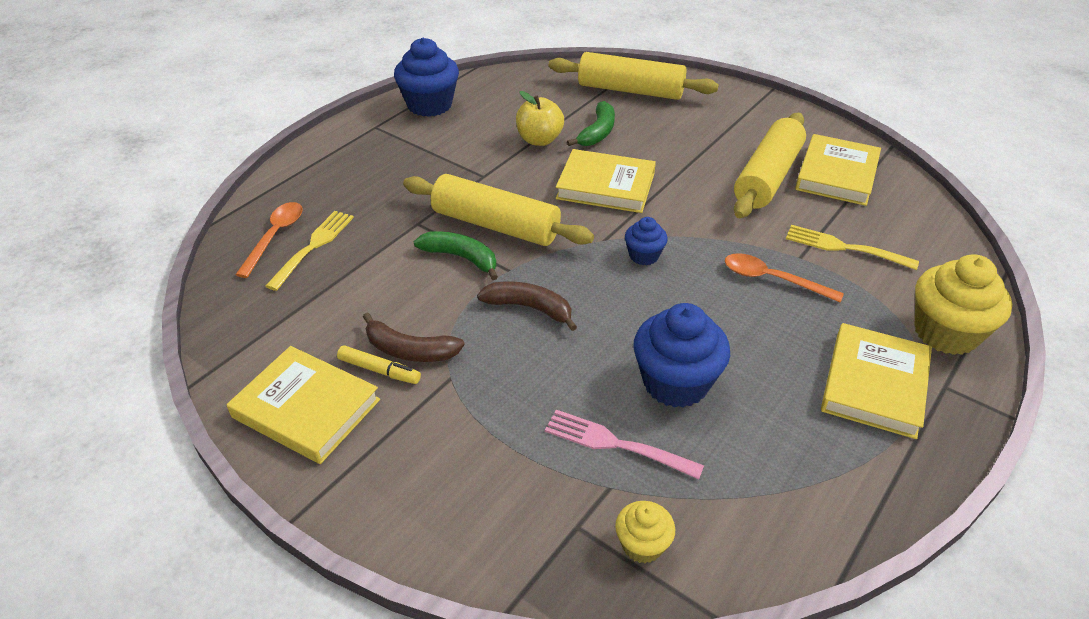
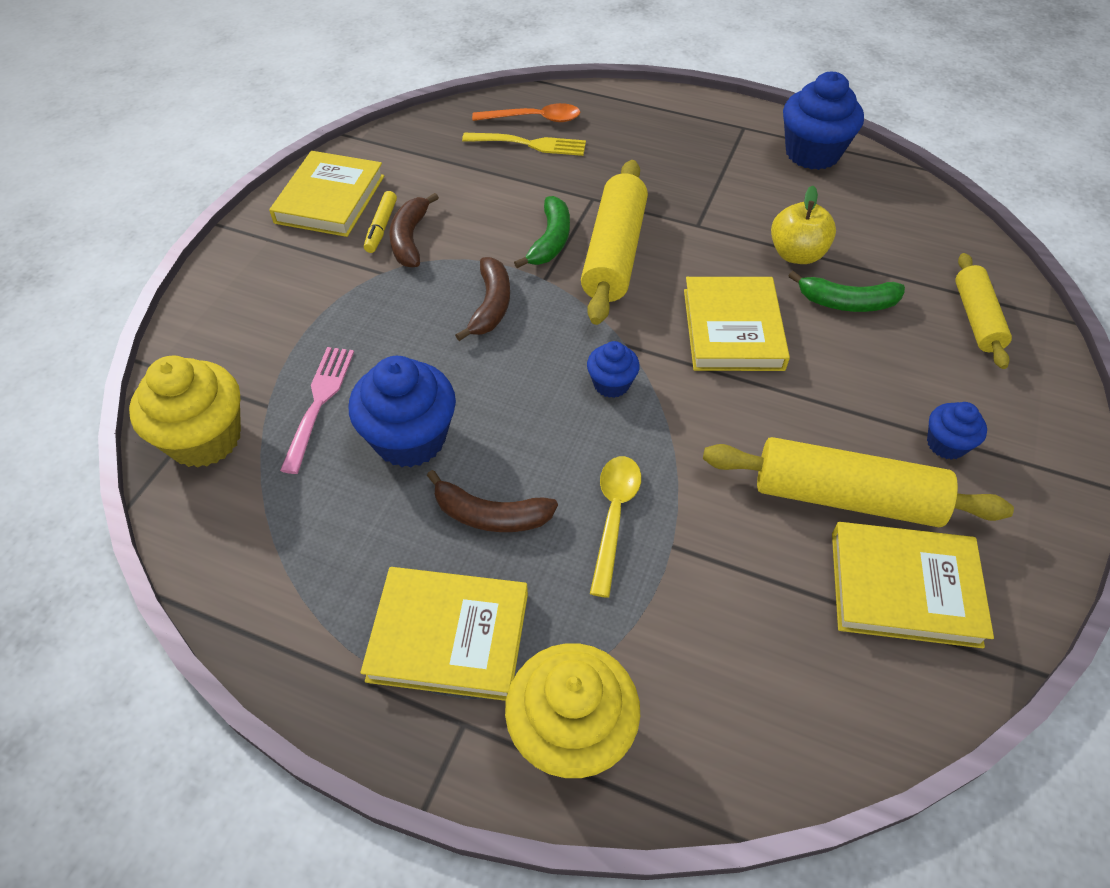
camera: 75 degrees right, 10 degrees up
yellow rolling pin [549,52,719,100] -> yellow rolling pin [955,253,1012,369], size x0.61
yellow cupcake [615,501,675,563] -> yellow cupcake [129,356,241,468], size x1.88
orange spoon [725,253,844,303] -> yellow spoon [590,456,641,598]
yellow fork [786,225,919,270] -> none
none -> brown banana [427,470,558,532]
none -> blue cupcake [927,402,987,460]

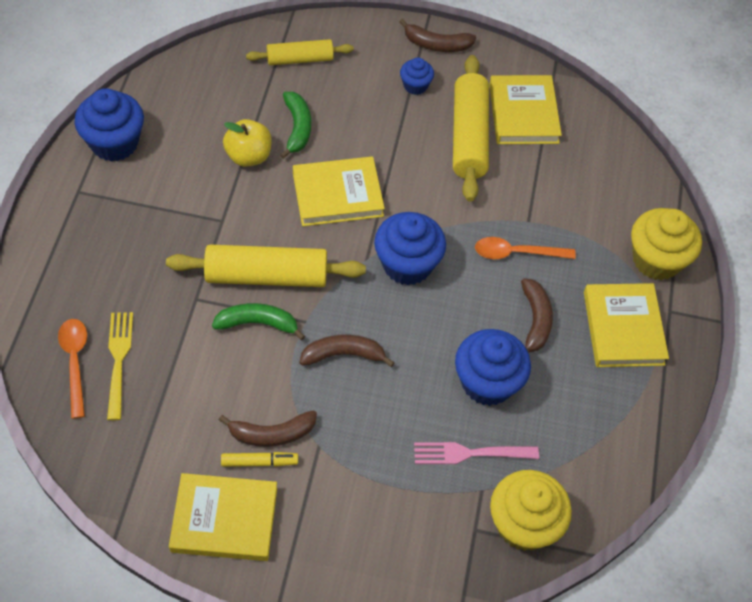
camera: 105 degrees left, 5 degrees up
blue cupcake [587,341,640,398] -> blue cupcake [374,212,446,285], size x1.88
yellow spoon [590,456,641,598] -> orange spoon [475,237,576,259]
none -> brown banana [399,19,476,52]

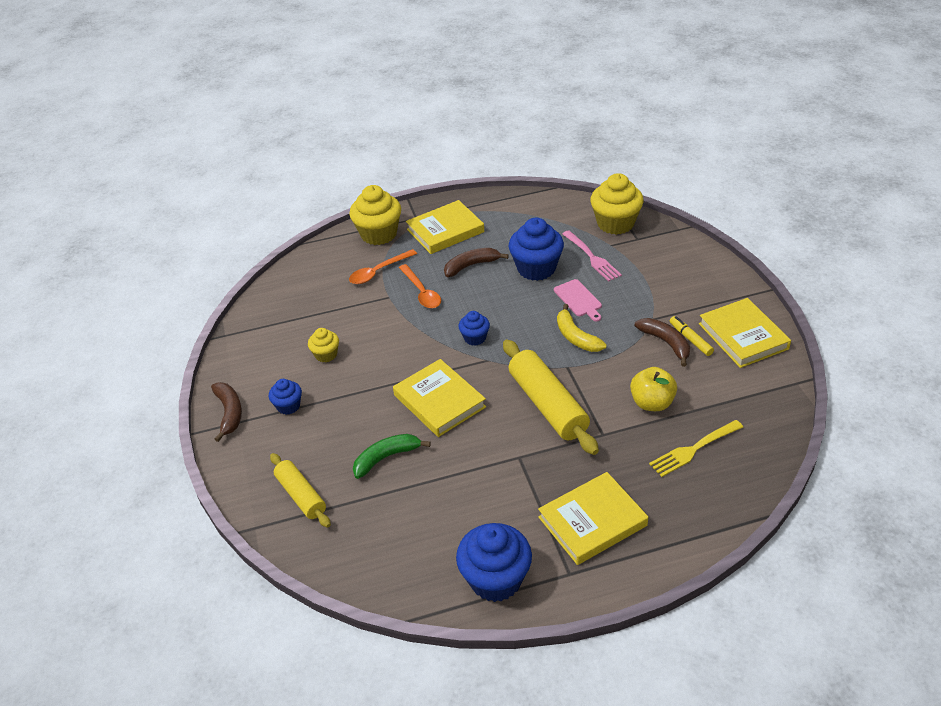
camera: 110 degrees left, 15 degrees down
orange spoon [58,319,87,419] -> orange spoon moved to [349,249,417,284]
green banana [212,303,305,340] -> none
yellow apple [223,119,272,167] -> yellow apple moved to [630,367,677,411]
brown banana [300,335,395,367] -> yellow banana [557,304,607,352]
blue cupcake [374,212,446,285] -> blue cupcake [458,311,490,346], size x0.53
yellow rolling pin [453,55,489,202] -> yellow cupcake [308,328,339,362]
yellow book [489,75,562,144] -> yellow book moved to [538,472,648,565]
none -> pink cutting board [554,279,602,321]

